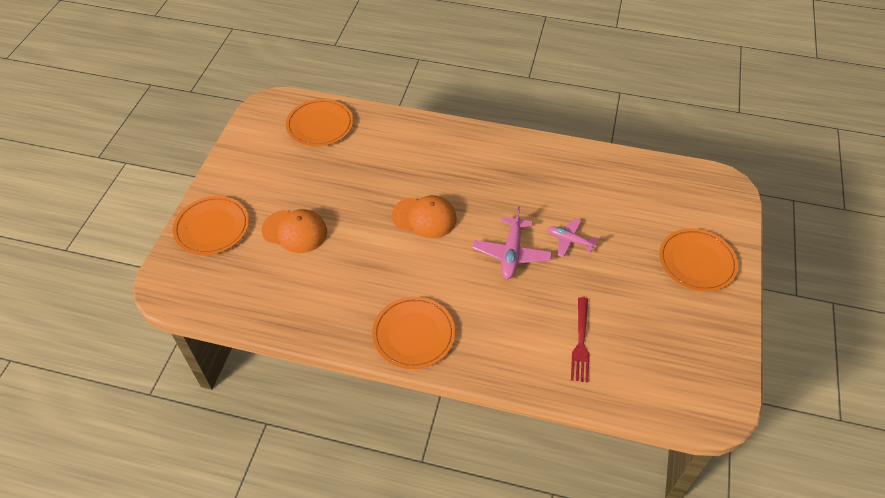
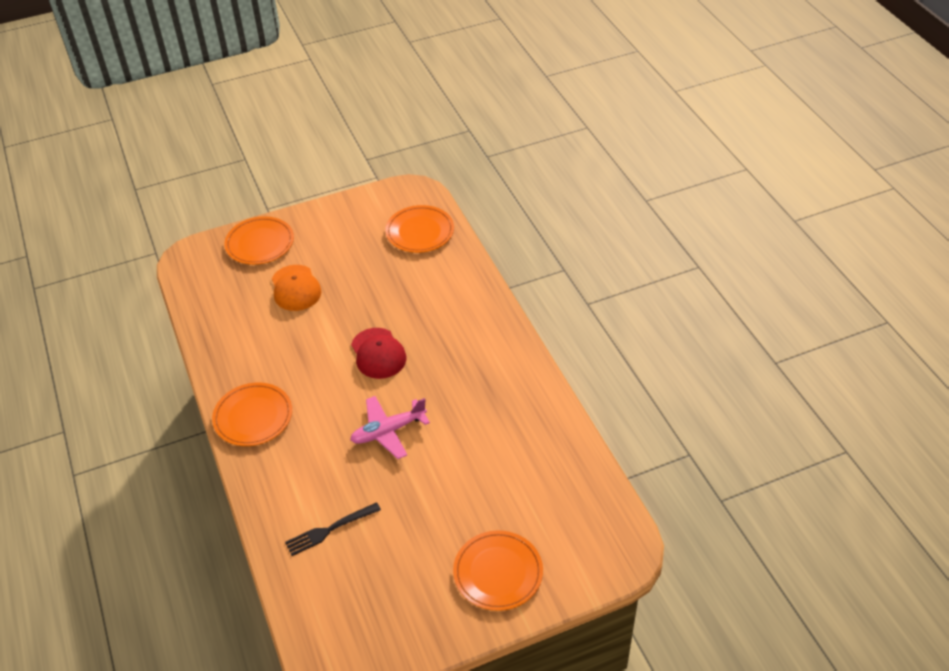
camera: 55 degrees right, 5 degrees down
orange cap [392,195,457,238] -> red cap [351,328,406,379]
pink plane [547,218,598,257] -> none
red fork [571,297,589,383] -> black fork [285,502,381,556]

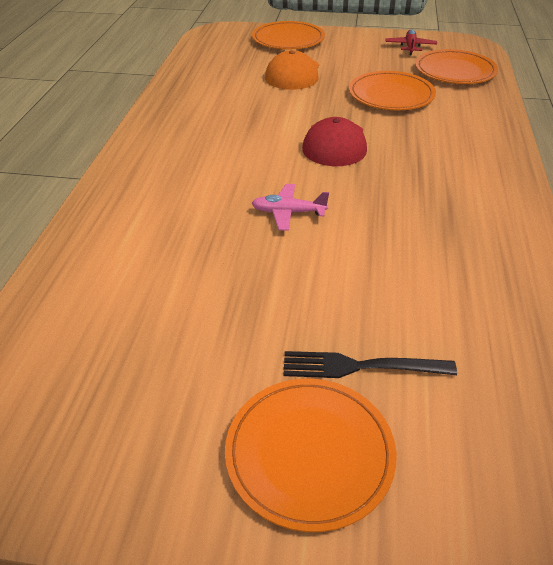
camera: 30 degrees right, 5 degrees down
orange plate [212,383,292,446] -> orange plate moved to [349,71,436,110]
black fork [285,502,381,556] -> black fork moved to [284,351,457,378]
pink plane [350,396,430,459] -> pink plane [252,184,329,231], size x0.67
none -> red plane [385,29,437,55]

